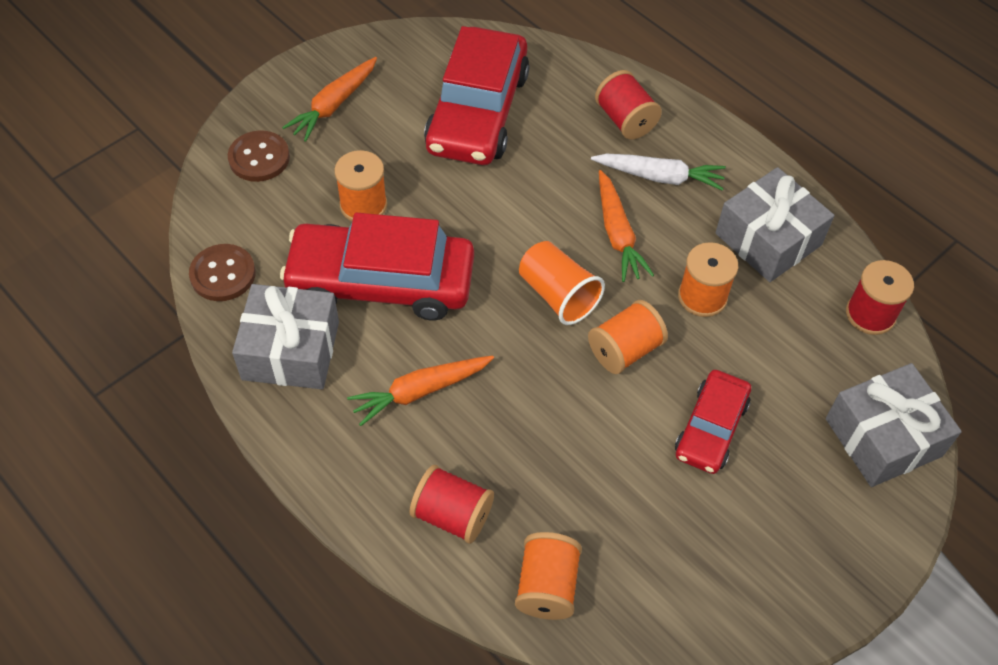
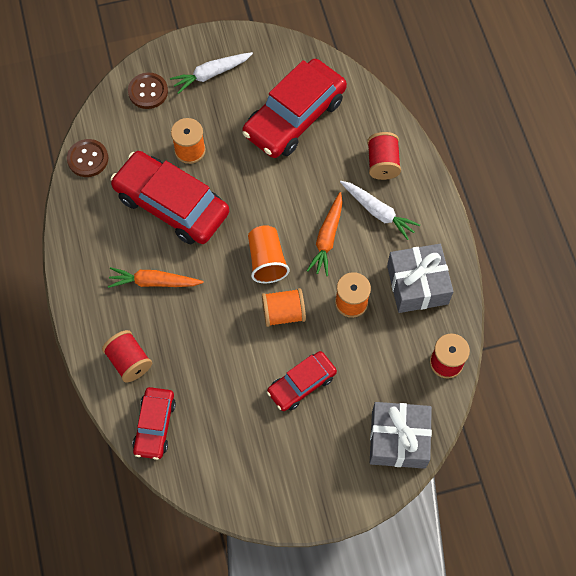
camera: 30 degrees right, 10 degrees up
grey gift [232,284,339,389] -> none
orange carrot [282,57,377,142] -> white carrot [170,52,253,94]
orange spool [515,532,582,620] -> red car [132,387,176,460]

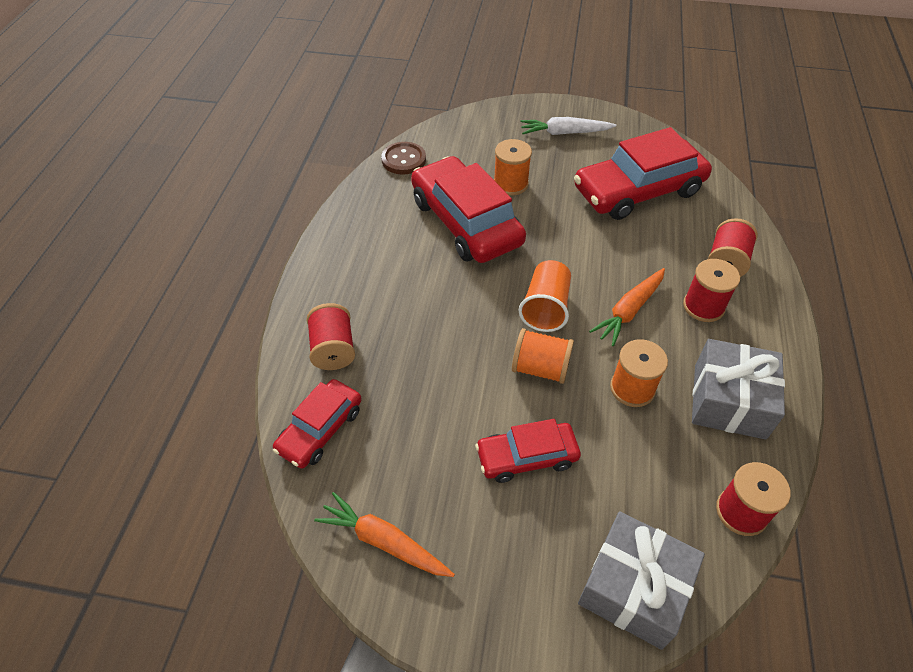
camera: 25 degrees right, 15 degrees down
orange carrot [108,267,204,288] -> orange carrot moved to [314,492,455,577]
brown button [128,73,168,109] -> none
white carrot [340,181,420,240] -> red spool [683,259,740,322]

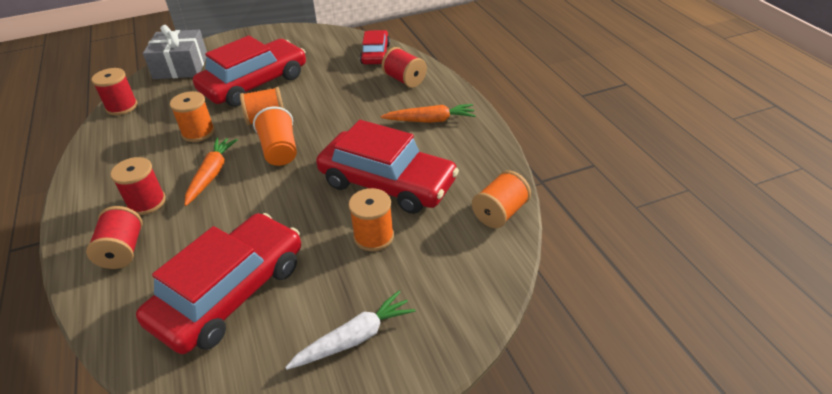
camera: 150 degrees right, 10 degrees down
orange carrot [314,492,455,577] -> orange carrot moved to [381,104,476,123]
brown button [381,142,426,174] -> orange spool [472,170,531,228]
red car [475,419,581,483] -> red car [193,36,306,107], size x1.79
grey gift [692,339,785,440] -> none

